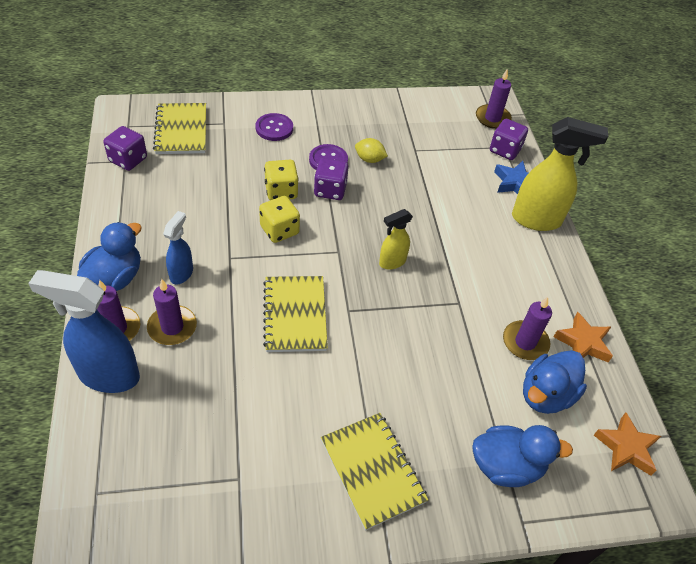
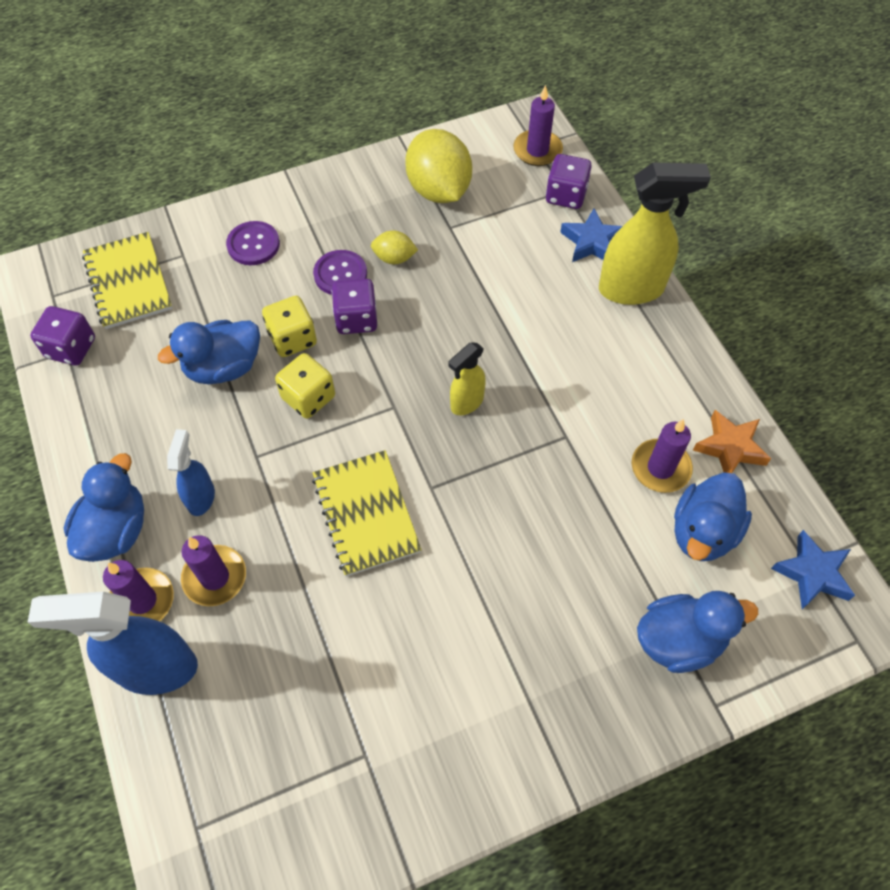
camera: 10 degrees left, 10 degrees up
yellow notebook [321,413,428,531] -> none
orange star [594,412,661,476] -> blue star [771,530,855,609]
none -> blue duck [158,320,260,384]
none -> yellow lemon [405,129,472,203]

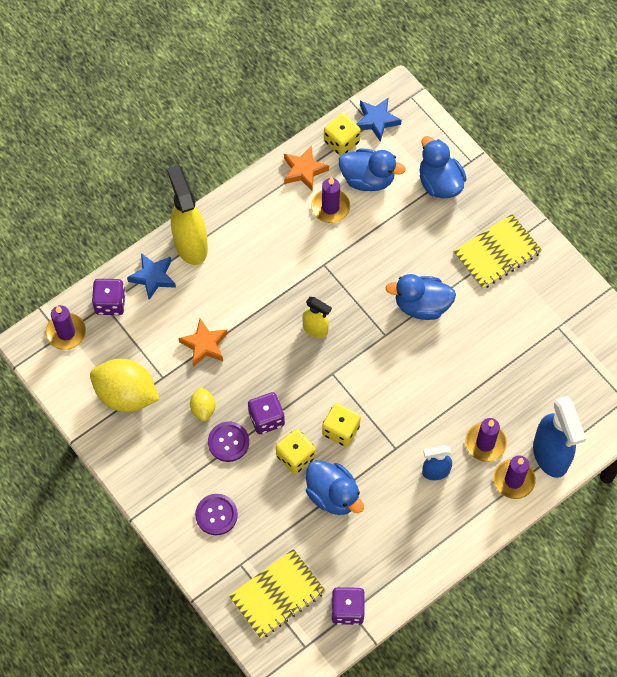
camera: 105 degrees left, 5 degrees up
blue duck [64,453,144,562] -> blue duck moved to [386,274,456,320]
yellow notebook [312,450,422,577] -> yellow notebook moved to [453,214,542,289]
yellow lemon [405,129,472,203] -> yellow lemon turned 60 degrees clockwise [90,359,160,412]
none -> orange star [178,319,228,367]
none -> yellow dice [324,113,361,156]

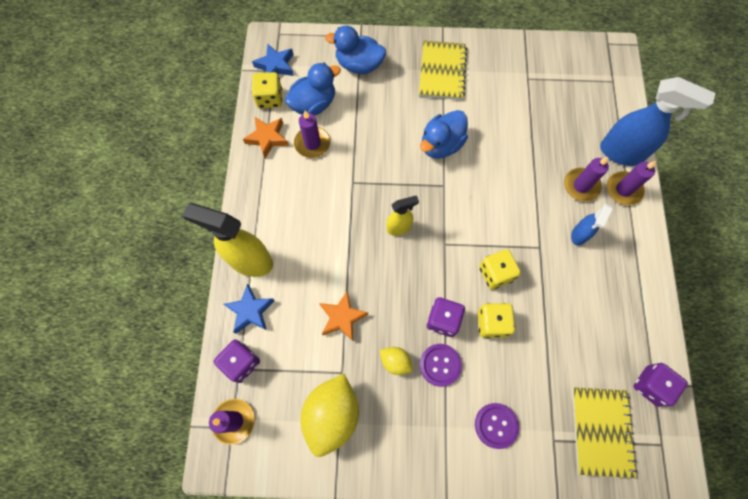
camera: 50 degrees left, 5 degrees up
yellow lemon [90,359,160,412] -> yellow lemon turned 45 degrees counterclockwise [301,374,359,457]
blue duck [306,460,364,515] -> none

